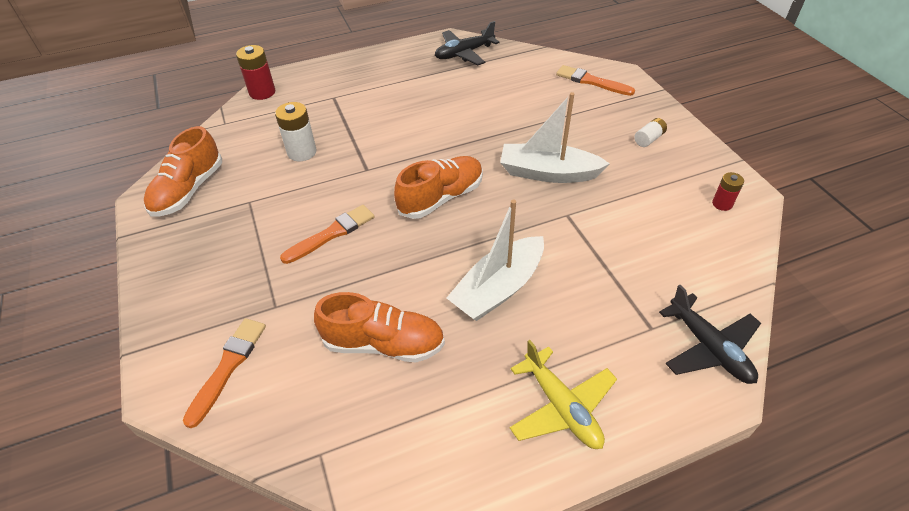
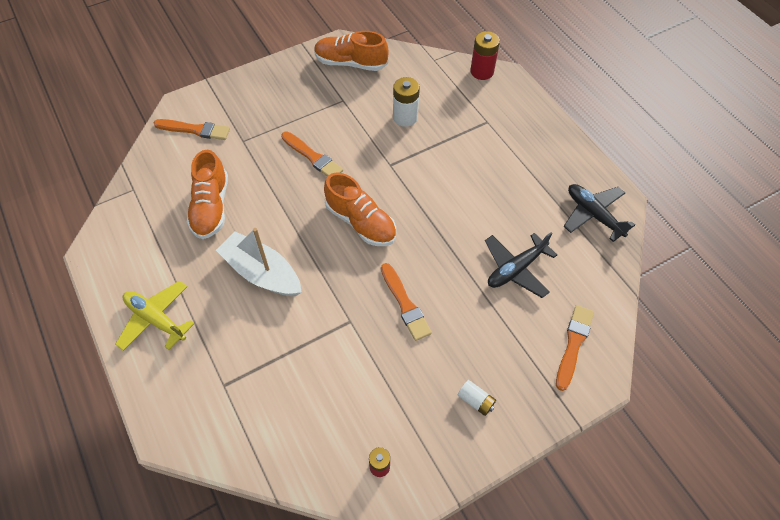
camera: 80 degrees right, 10 degrees up
white boat [500,92,610,183] -> orange brush [381,263,432,341]
yellow plane [509,340,617,449] -> yellow plane turned 75 degrees clockwise [115,281,195,351]
black plane [659,285,761,384] -> black plane moved to [485,232,557,298]

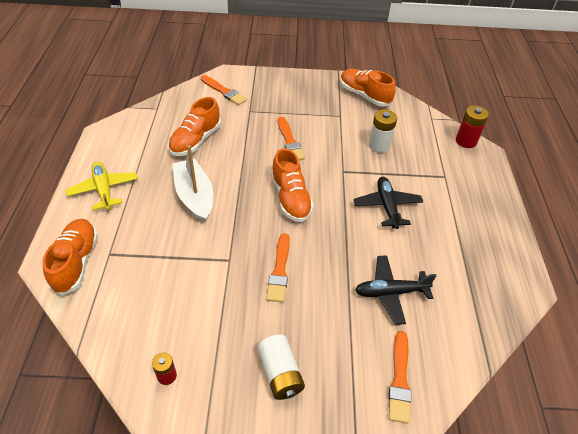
camera: 30 degrees right, 10 degrees down
white battery [457,380,496,416] -> white battery [257,334,305,400], size x1.65
orange brush [556,305,594,391] -> orange brush turned 135 degrees clockwise [389,331,411,424]
black plane [564,184,635,242] -> black plane moved to [353,177,423,229]
none -> orange shoe [42,219,98,296]

